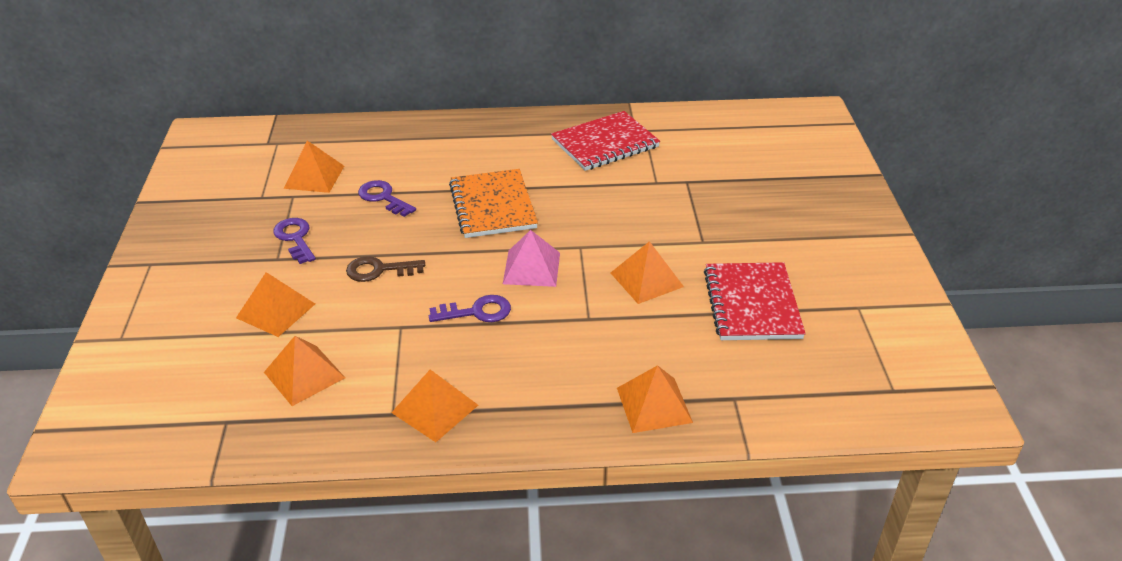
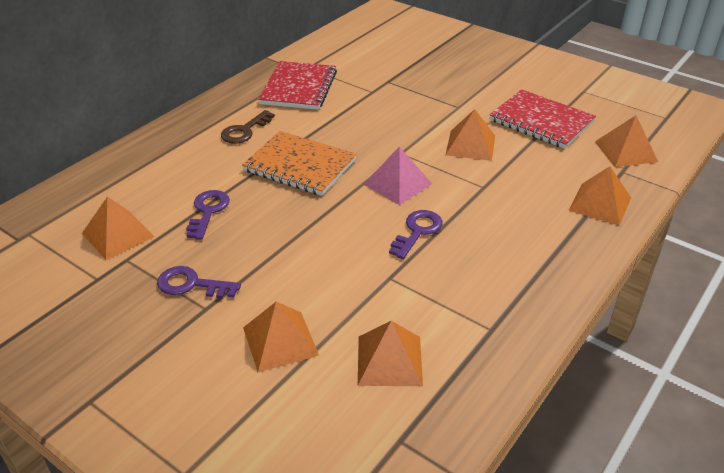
camera: 50 degrees left, 0 degrees up
brown key [346,256,425,282] -> brown key moved to [221,110,275,144]
purple key [358,180,416,217] -> purple key turned 105 degrees clockwise [186,190,230,240]
orange pyramid [391,370,478,442] -> orange pyramid moved to [595,115,658,167]

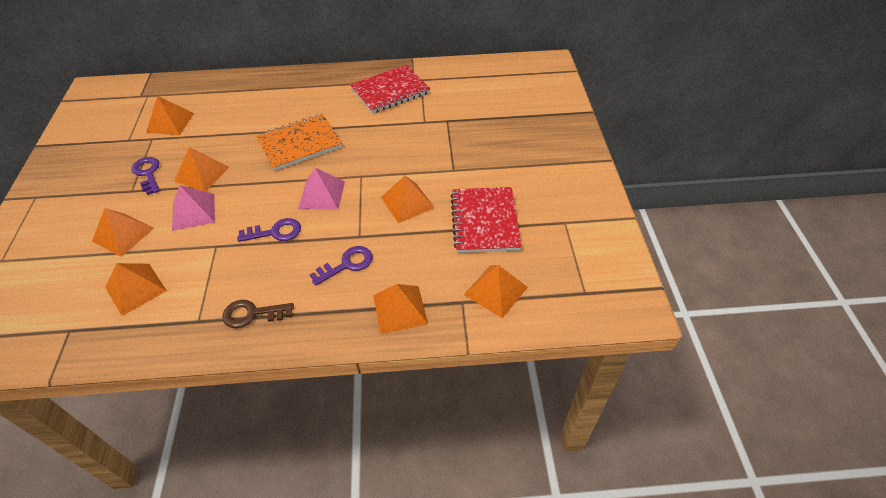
camera: 50 degrees right, 10 degrees up
purple key [186,190,230,240] -> purple key moved to [310,246,373,286]
brown key [221,110,275,144] -> brown key moved to [222,300,294,328]
orange notebook [242,131,357,196] -> orange notebook turned 75 degrees clockwise [256,114,342,171]
none -> pink pyramid [172,185,215,231]
none -> orange pyramid [174,147,229,192]

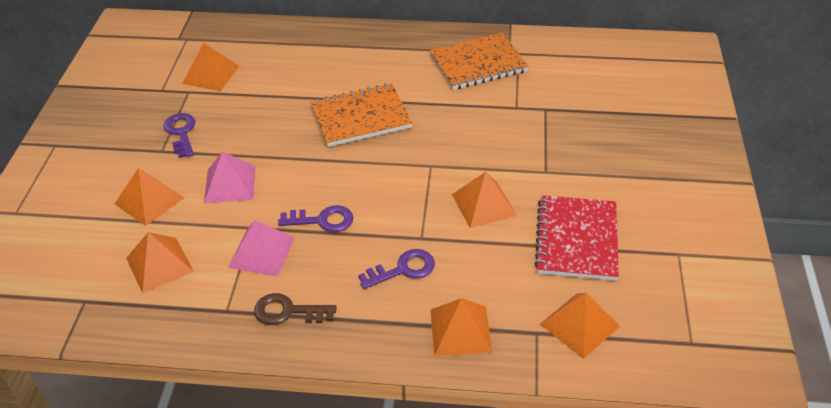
camera: 10 degrees right, 5 degrees down
orange pyramid [174,147,229,192] -> none
pink pyramid [298,168,345,210] -> pink pyramid moved to [228,220,295,277]
red notebook [350,65,430,114] -> orange notebook [429,33,529,90]

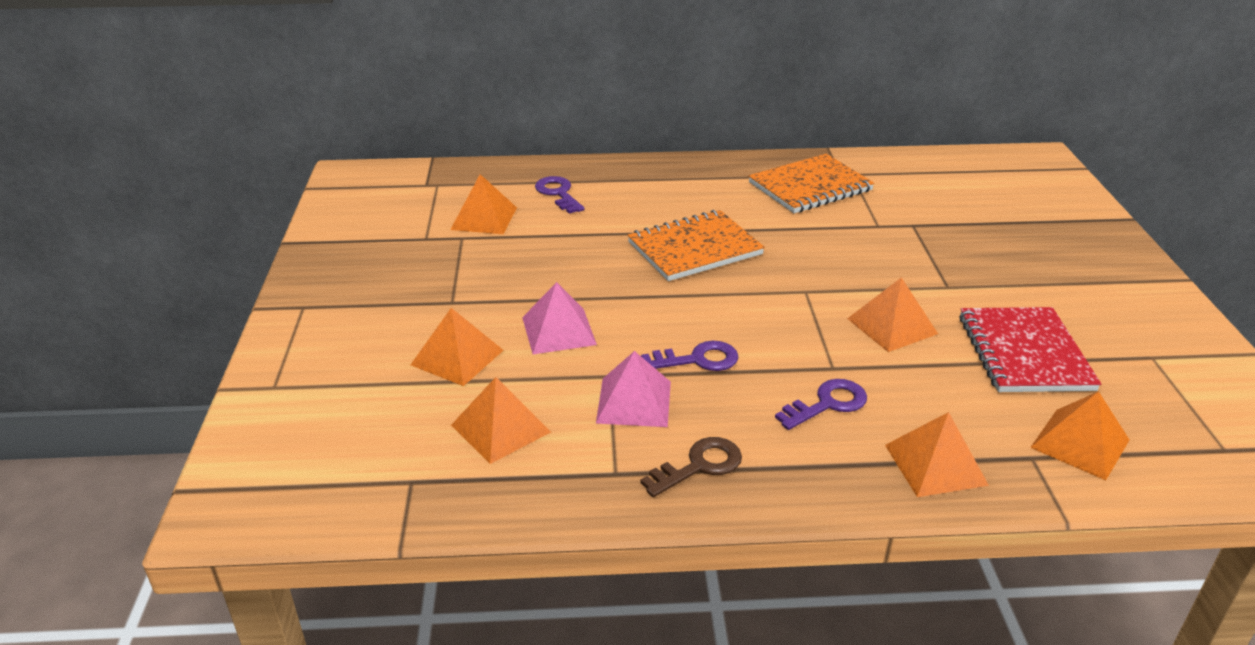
camera: 10 degrees left, 10 degrees down
purple key [163,113,196,158] -> purple key moved to [535,176,585,214]
brown key [254,293,337,325] -> brown key turned 150 degrees clockwise [640,437,742,497]

